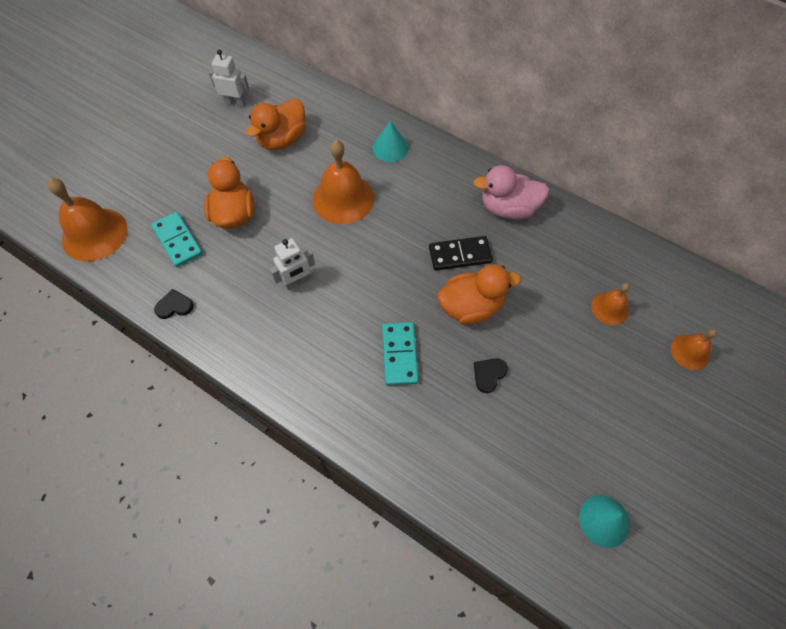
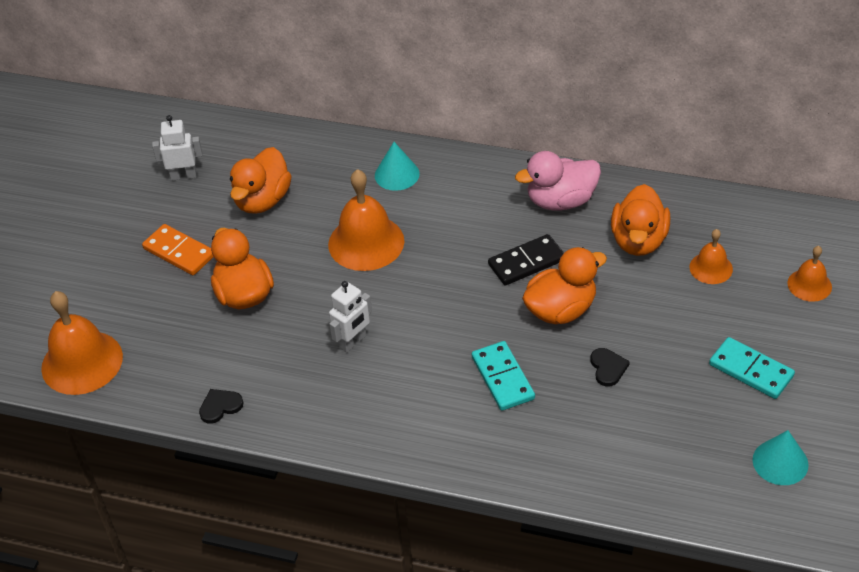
camera: 15 degrees left, 15 degrees down
turquoise domino [151,212,203,267] -> turquoise domino moved to [709,337,795,399]
black heart [474,358,508,393] -> black heart turned 150 degrees clockwise [590,348,630,387]
none -> orange domino [142,224,213,275]
none -> orange duck [611,184,670,256]

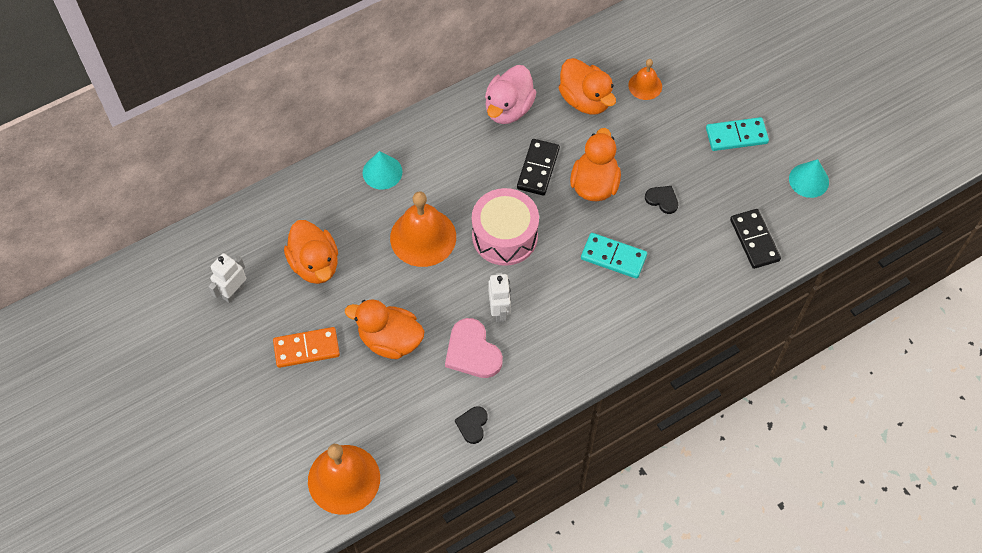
camera: 50 degrees left, 15 degrees up
orange bell [787,246,832,302] -> none
none -> pink heart [445,318,503,378]
none -> pink drum [472,188,539,266]
none -> black domino [730,209,781,269]

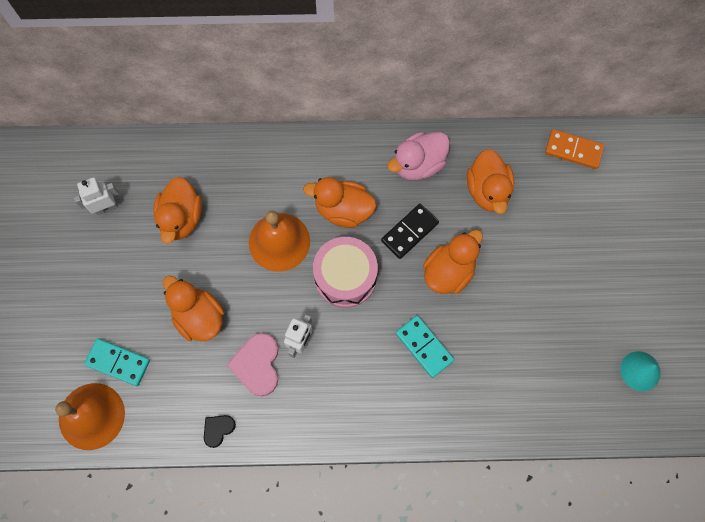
camera: 30 degrees right, 10 degrees up
orange domino [273,327,340,368] -> orange domino moved to [545,129,604,169]
turquoise cone [363,151,402,190] -> none
orange bell [628,59,662,100] -> none
black heart [645,186,678,214] -> none
turquoise domino [706,117,769,151] -> turquoise domino moved to [84,338,150,386]
black domino [730,209,781,269] -> none
none -> orange duck [303,177,376,228]

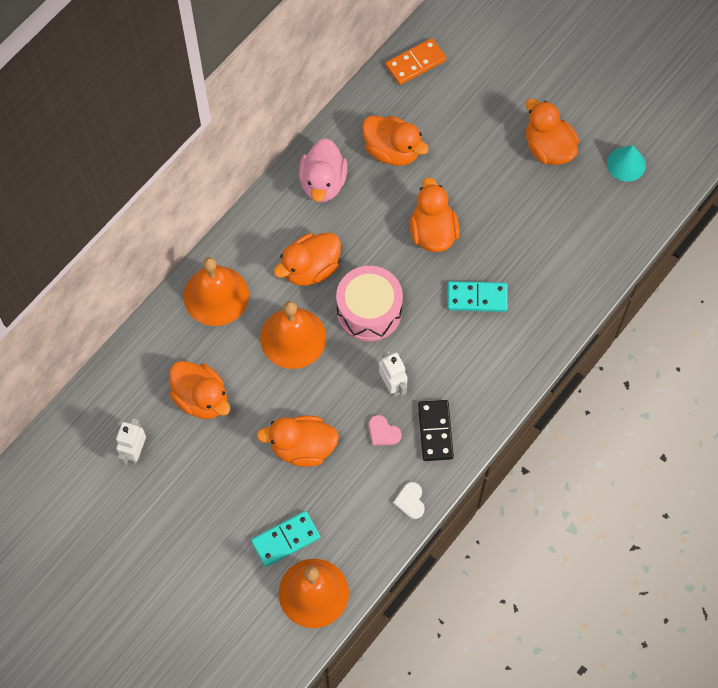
camera: 50 degrees left, 5 degrees down
black heart [204,415,236,448] -> white heart [393,482,425,519]
pink heart [226,333,279,396] -> pink heart [369,415,402,446], size x0.56
black domino [381,204,439,259] -> black domino moved to [418,400,454,461]
none -> orange bell [184,257,249,326]
none -> orange duck [526,99,579,165]

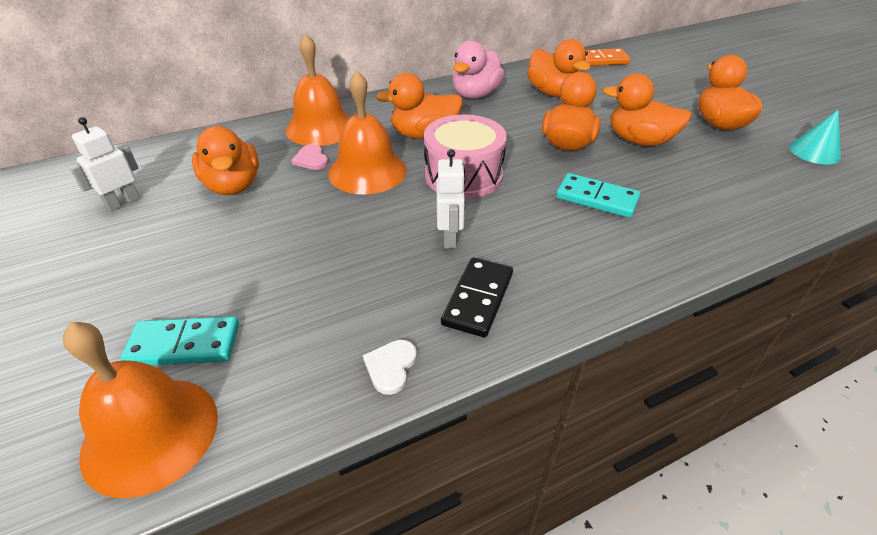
camera: 25 degrees right, 25 degrees down
orange duck [257,415,339,467] -> orange duck moved to [603,73,692,146]
pink heart [369,415,402,446] -> pink heart moved to [291,144,329,170]

